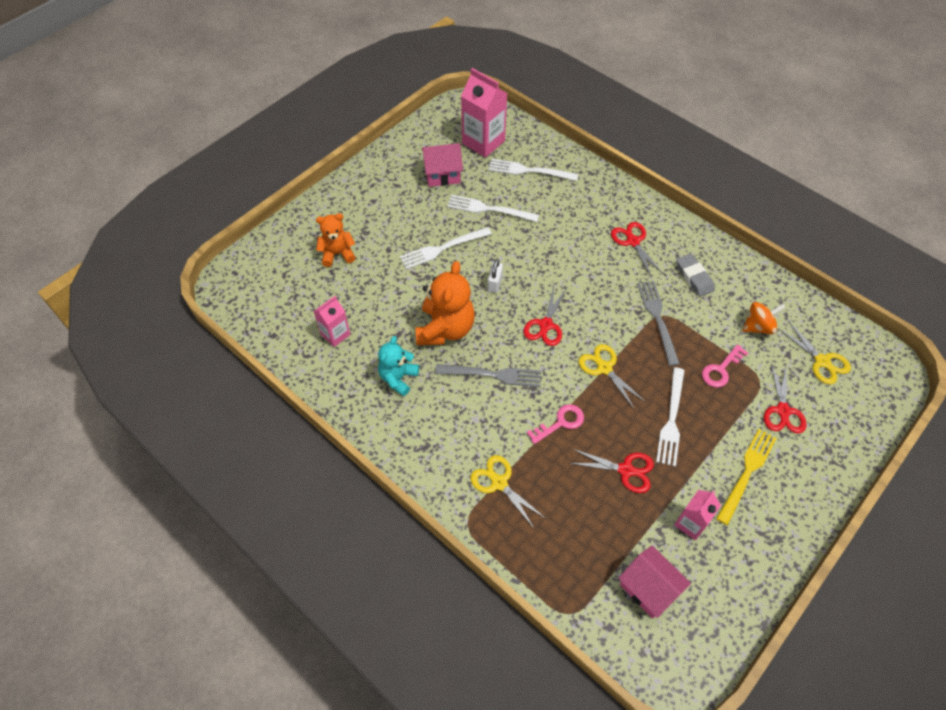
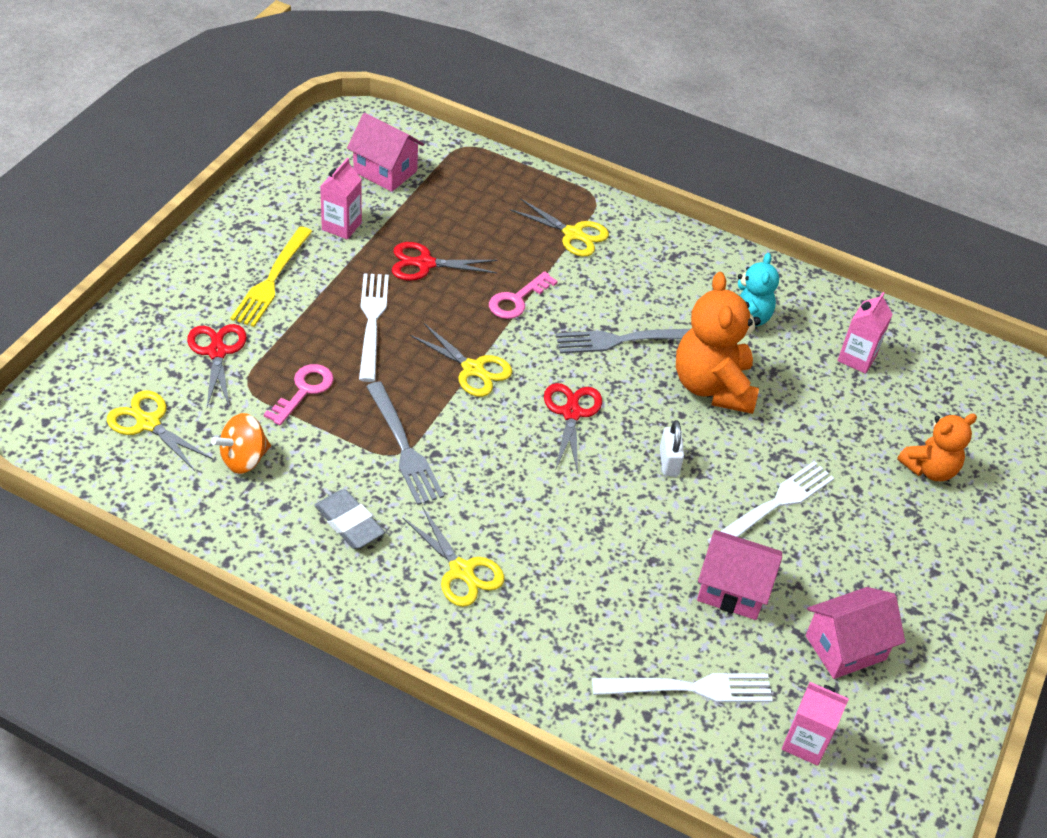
camera: 160 degrees right, 10 degrees down
white fork [447,195,539,222] -> pink house [697,530,782,620]
pink carton [461,68,508,158] -> pink carton [782,682,849,766], size x0.58
red scissors [611,222,663,278] -> yellow scissors [403,506,505,607]

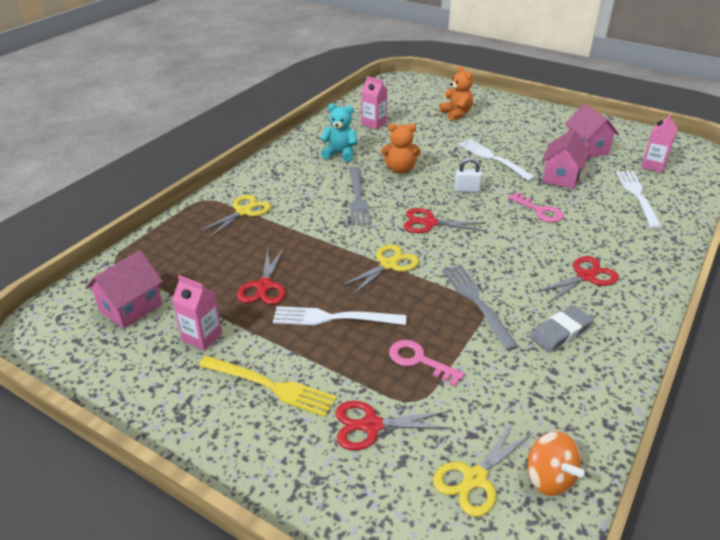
camera: 80 degrees left, 10 degrees down
orange spinning top [211,413,271,474] -> orange spinning top moved to [527,431,585,496]
grey fork [366,382,444,505] -> grey fork turned 90 degrees counterclockwise [442,265,519,351]
yellow scissors [403,506,505,607] -> red scissors [536,256,619,303]
pink key [489,271,558,319] -> pink key moved to [508,192,564,222]
orange teddy bear [676,272,761,414] -> orange teddy bear [381,123,421,174], size x0.62

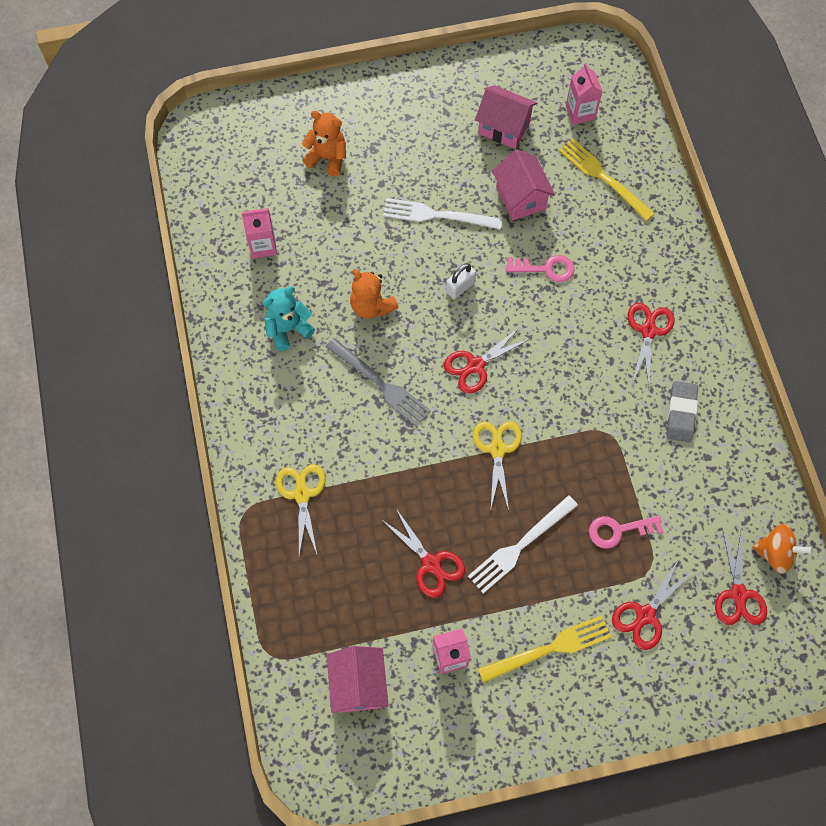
camera: 45 degrees left, 30 degrees up
orange teddy bear [381,123,421,174] -> orange teddy bear turned 90 degrees clockwise [350,269,399,319]
yellow scissors [433,422,533,517] -> red scissors [715,528,767,625]
grey fork [442,265,519,351] -> none
white fork [616,171,662,229] -> yellow fork [559,139,655,221]

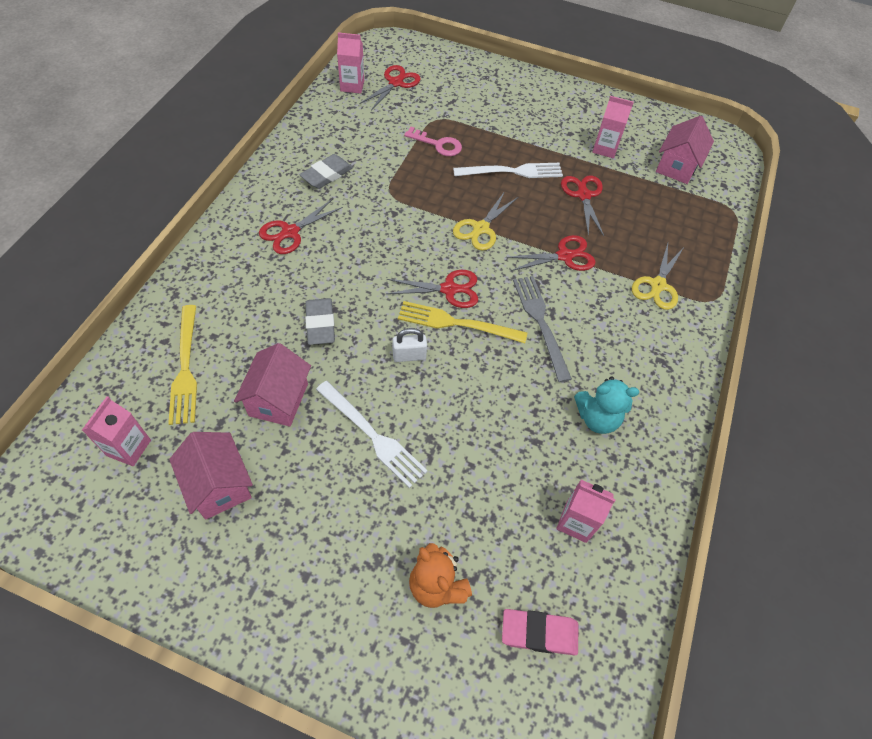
camera: 150 degrees left, 10 degrees down
orange teddy bear [350,269,399,319] -> none
yellow fork [478,615,611,683] -> yellow fork moved to [398,301,527,343]
pink key [506,255,575,282] -> grey eraser [305,298,335,345]
red scissors [612,559,692,650] -> red scissors moved to [506,235,595,271]
orange spinning top [752,524,813,574] -> pink carton [337,32,364,94]
none -> pink eraser [502,609,578,656]

